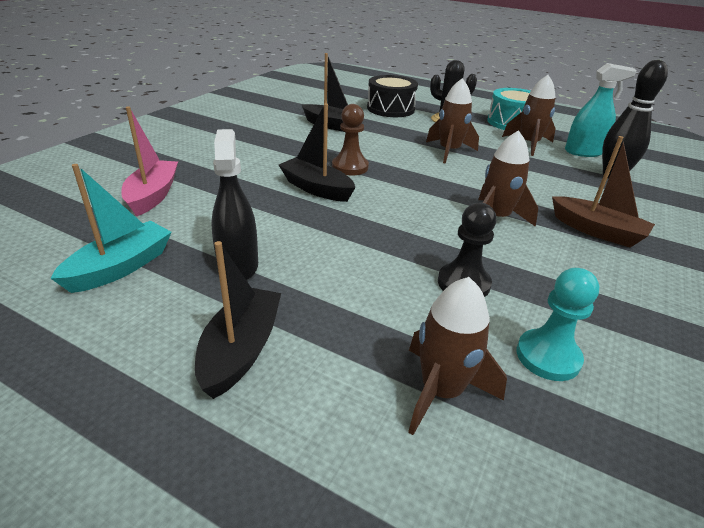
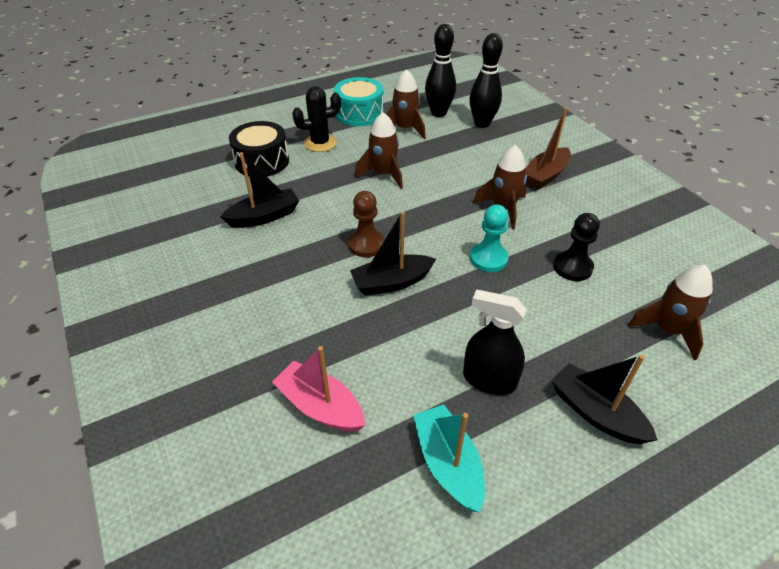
camera: 55 degrees left, 10 degrees up
turquoise pawn [517,268,599,381] -> turquoise pawn moved to [470,204,509,272]
brown boat [552,136,655,248] -> brown boat turned 150 degrees clockwise [526,107,571,189]
turquoise spray bottle [565,63,637,157] -> black bowling pin [425,24,456,117]

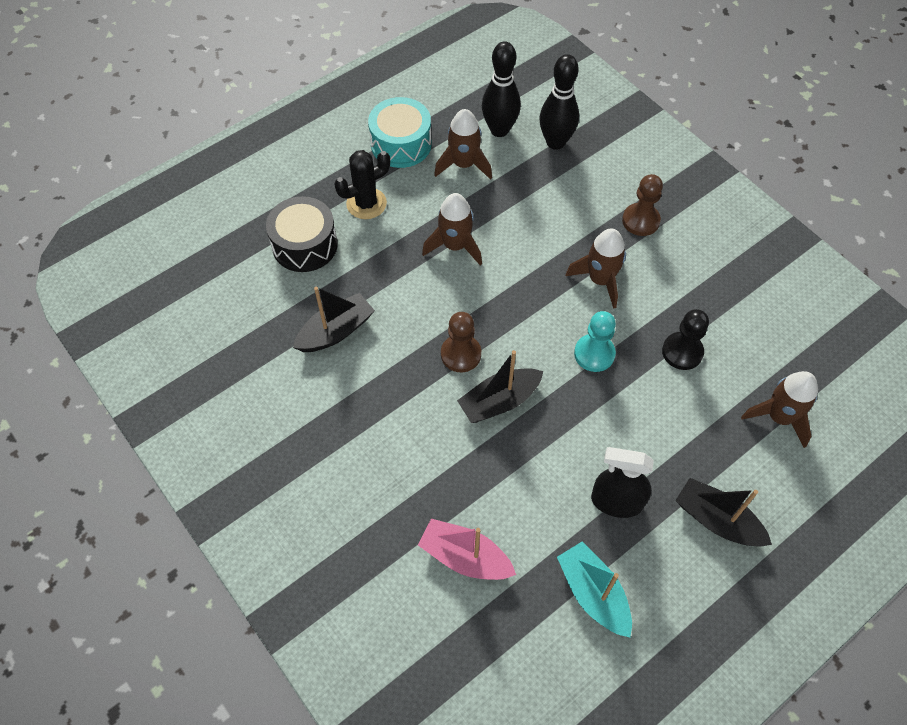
camera: 10 degrees left, 15 degrees up
brown boat [526,107,571,189] -> brown pawn [622,174,663,236]

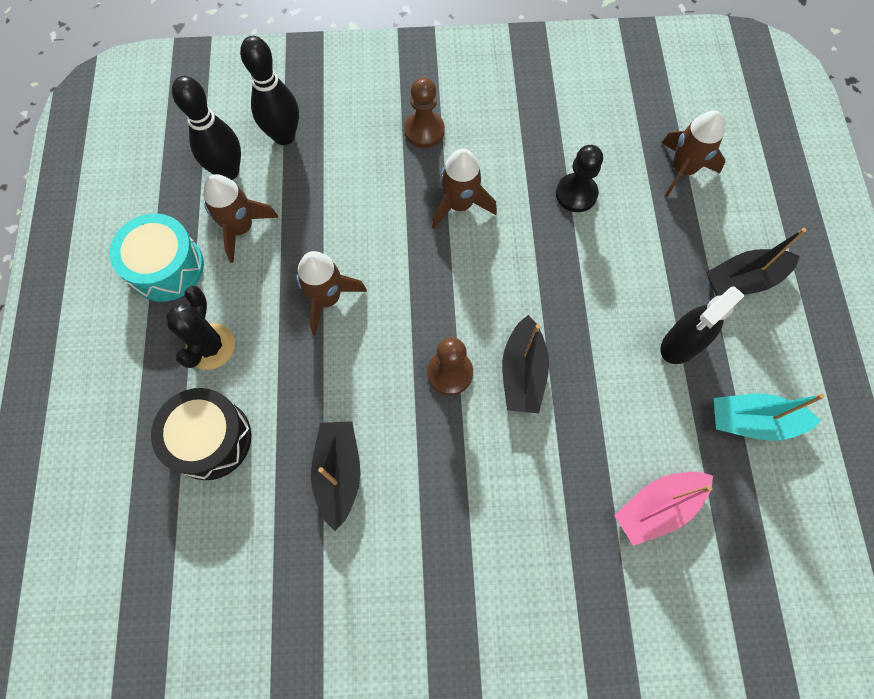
camera: 55 degrees left, 10 degrees up
turquoise pawn [574,311,616,372] -> none

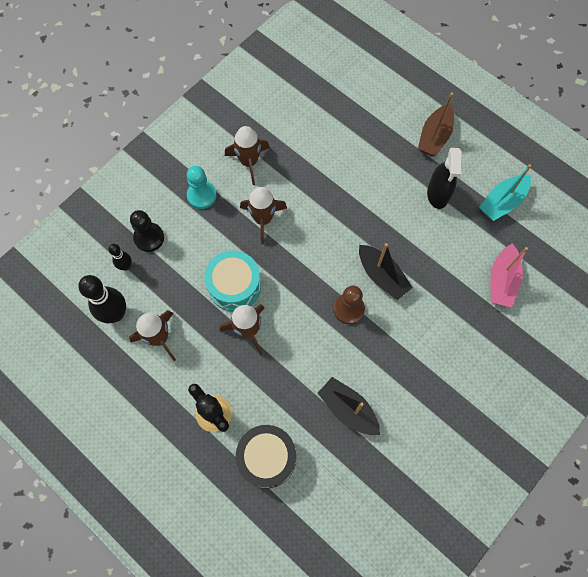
camera: 45 degrees left, 0 degrees up
turquoise drum [109,214,204,302] -> turquoise drum moved to [204,251,261,312]
black bowling pin [240,36,299,145] -> black bowling pin [109,244,132,270], size x0.54
brown pawn [404,77,445,148] -> turquoise pawn [187,166,217,209]
black pawn [556,145,603,212] -> black pawn moved to [130,210,164,252]
brown rocket [662,111,725,197] -> brown rocket moved to [225,126,270,185]
black boat [706,228,806,296] -> brown boat [418,92,454,156]

